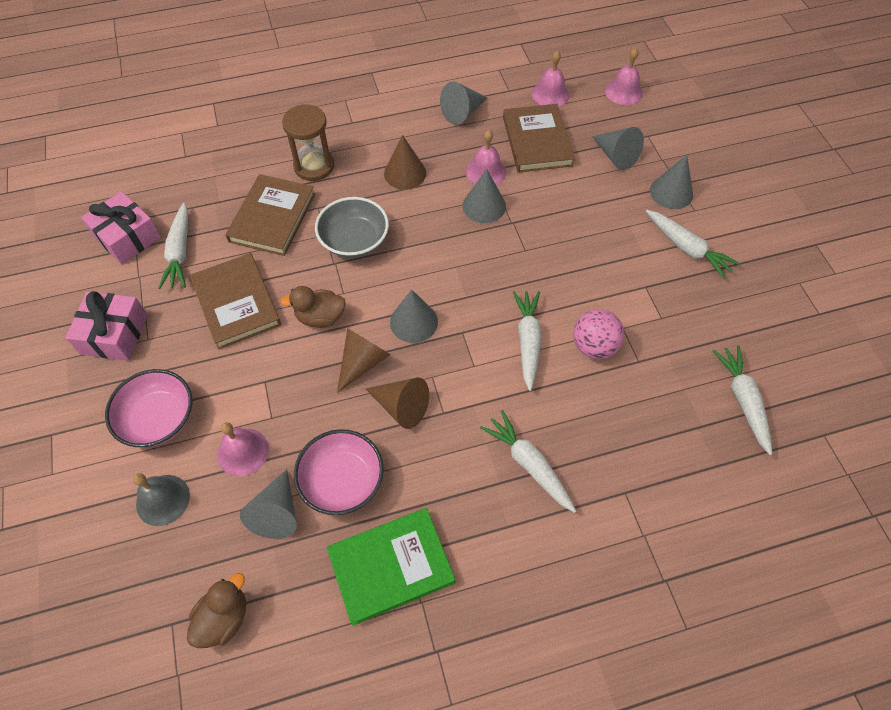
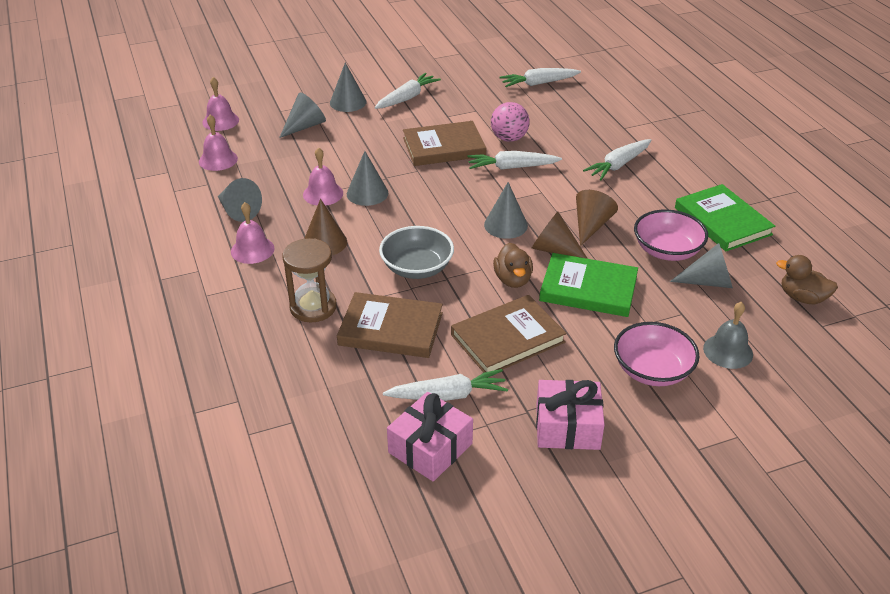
camera: 95 degrees left, 20 degrees down
pink bell [217,422,269,476] -> pink bell moved to [231,202,275,264]
brown book [503,104,575,173] -> brown book moved to [403,121,486,166]
none -> green book [539,253,638,317]

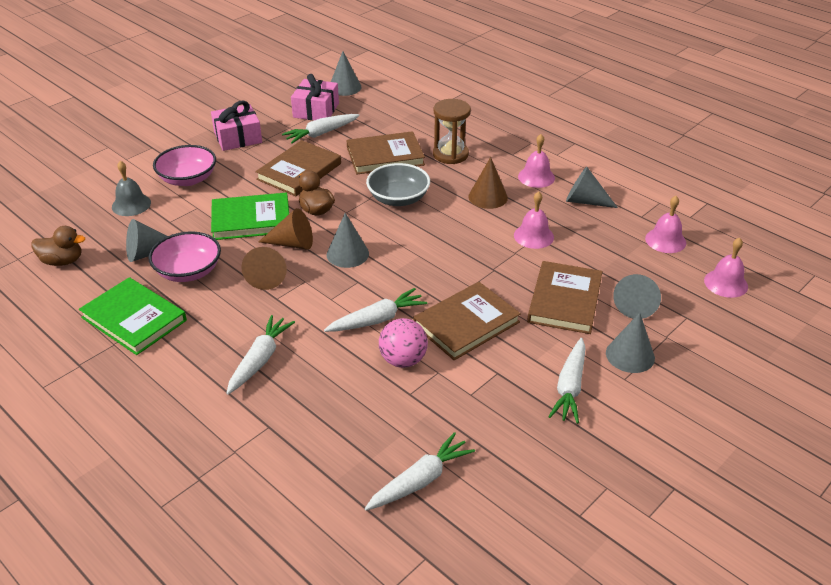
camera: 155 degrees right, 0 degrees up
grey cone [347,151,388,206] -> grey cone moved to [331,51,362,96]
none -> brown book [527,261,603,334]

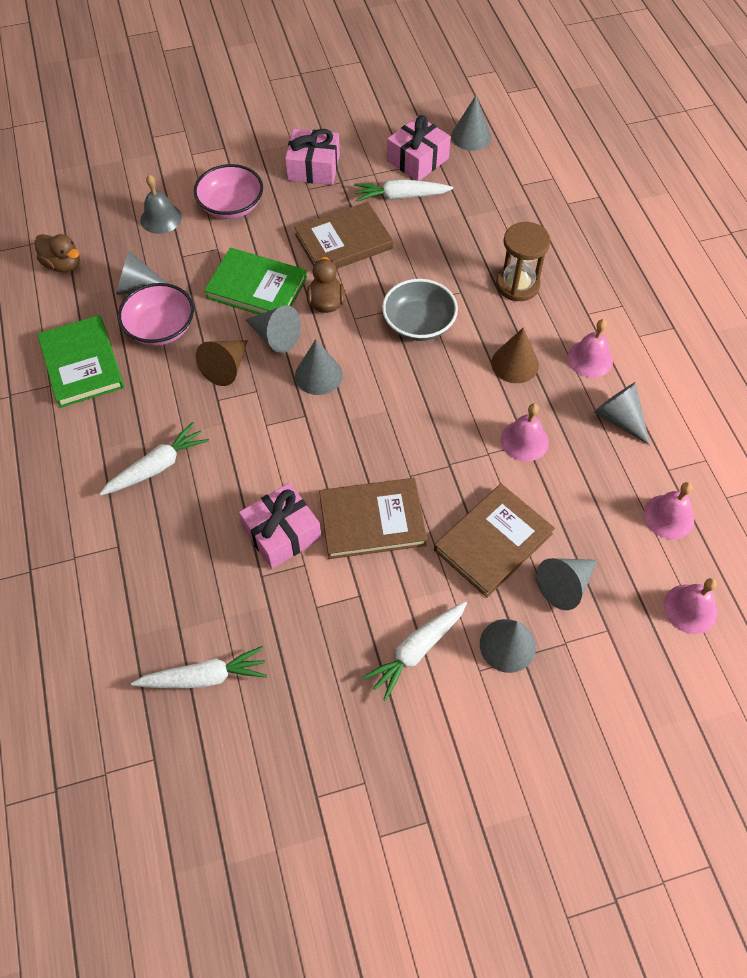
camera: 30 degrees right, 20 degrees up
brown cone [259,208,313,250] -> grey cone [246,305,301,353]
white carrot [324,288,427,332] -> none
brown book [346,131,425,175] -> none
pink ball [379,318,428,368] -> pink gift [239,483,321,569]

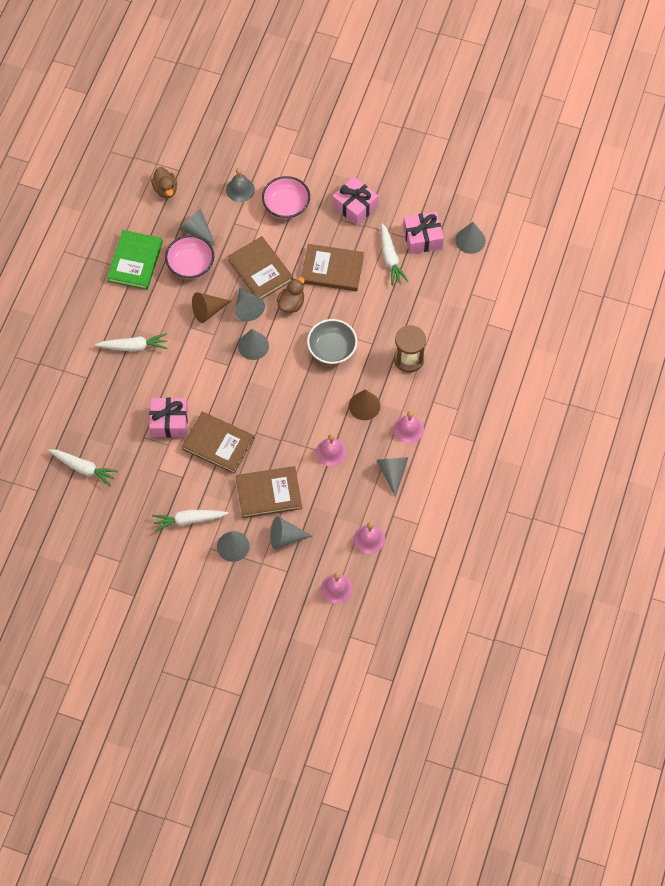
camera: 35 degrees right, 5 degrees up
green book [204,248,307,314] -> brown book [228,236,293,299]
white carrot [354,179,453,202] -> white carrot turned 135 degrees counterclockwise [381,223,408,285]

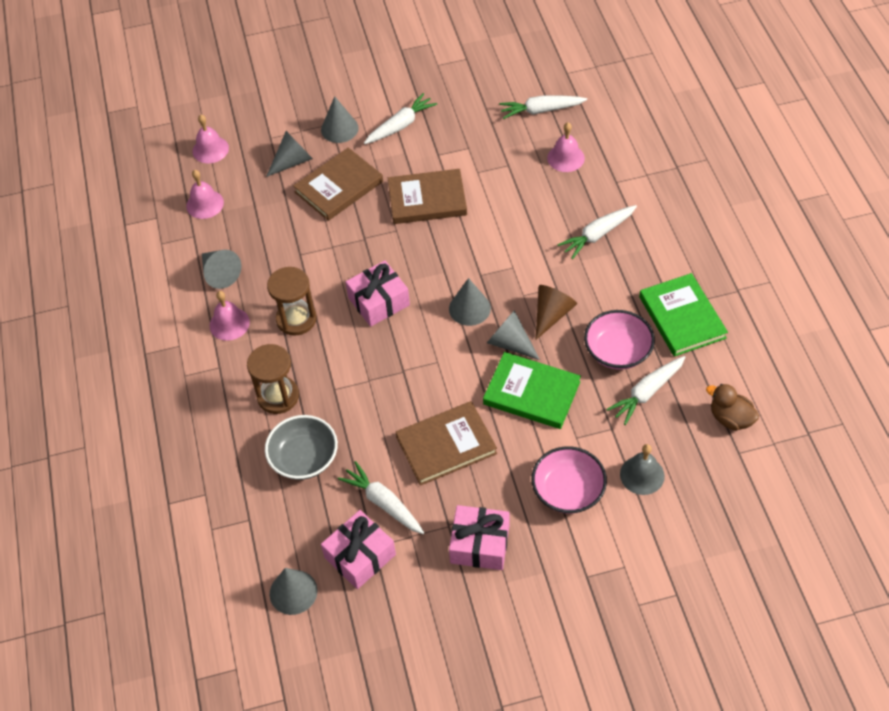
camera: 150 degrees right, 10 degrees down
pink gift [149,398,188,437] -> pink gift moved to [346,261,410,327]
grey cone [179,208,215,245] -> white carrot [606,356,686,425]
brown book [228,236,293,299] -> green book [483,352,581,429]
brown duck [276,277,305,313] -> none
grey bowl [307,319,357,364] -> grey bowl moved to [265,415,338,480]
pink bell [316,434,347,466] -> pink bell moved to [547,122,585,172]
brown cone [349,390,380,420] -> brown hourglass [267,267,317,336]

